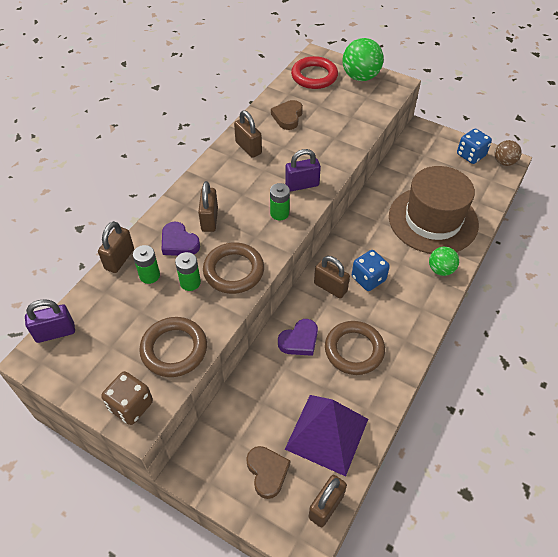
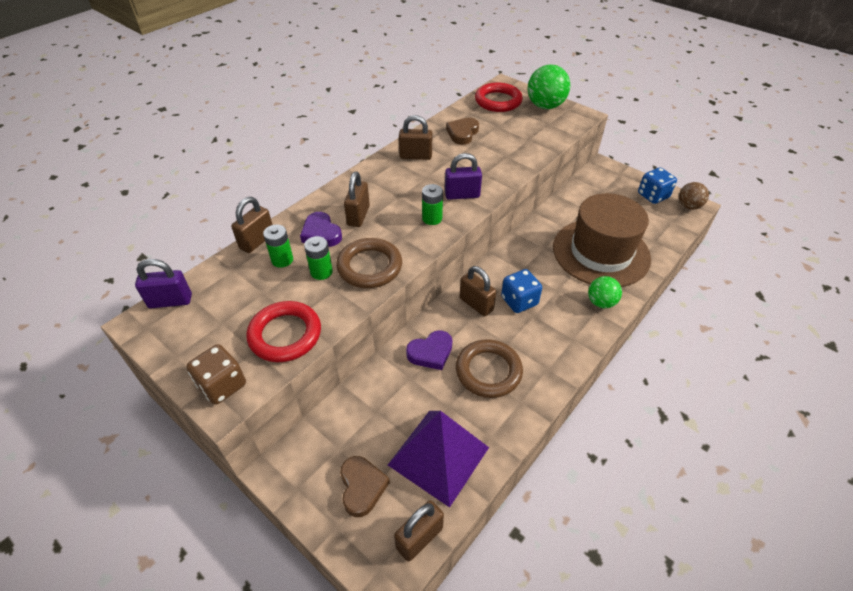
camera: 10 degrees right, 5 degrees down
brown ring [139,317,207,377] -> red ring [246,301,321,362]
brown padlock [234,110,262,158] -> brown padlock turned 60 degrees counterclockwise [399,115,432,160]

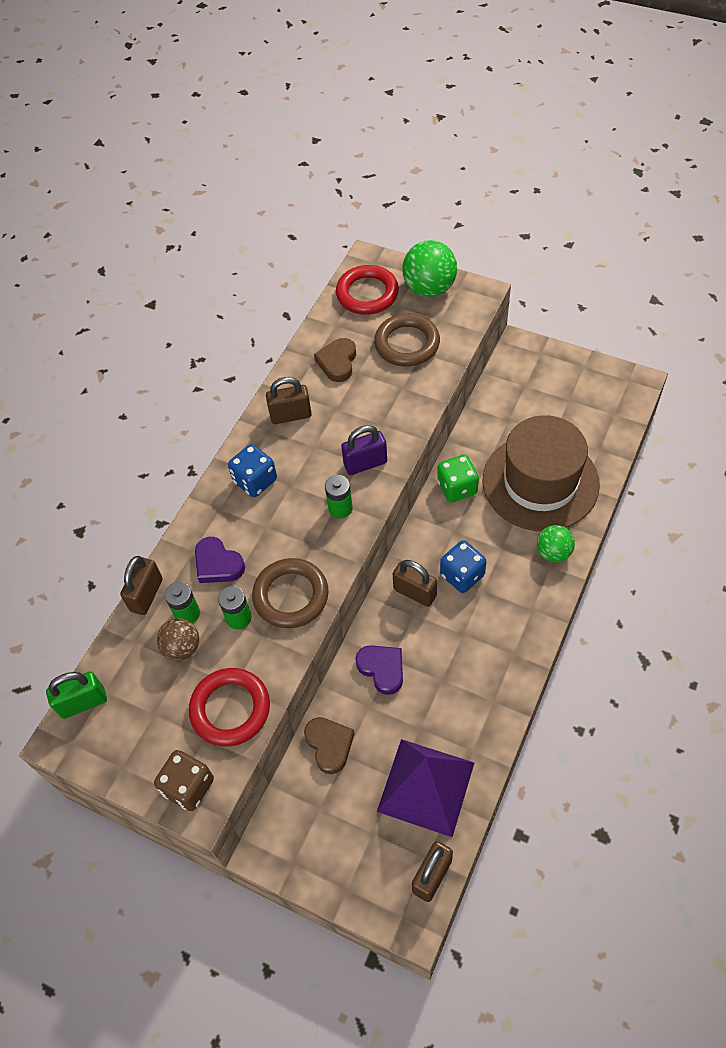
camera: 10 degrees left, 10 degrees up
purple padlock [135,259,192,308] -> green padlock [46,672,107,719]
brown heart [340,456,390,517] -> brown heart moved to [304,717,355,774]
brown padlock [344,172,370,227] -> none
purple heart [406,330,452,370] -> purple heart turned 90 degrees counterclockwise [355,645,403,695]
brown ring [456,339,523,398] -> brown ring moved to [374,314,440,367]
blue dice [638,167,677,204] -> blue dice moved to [228,444,277,497]
brown ball [679,182,709,210] -> brown ball moved to [157,618,199,661]
none -> green dice [437,454,479,502]

